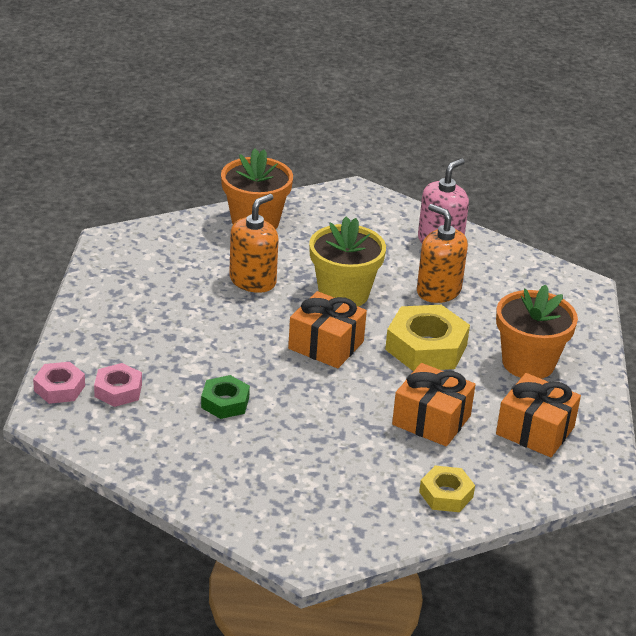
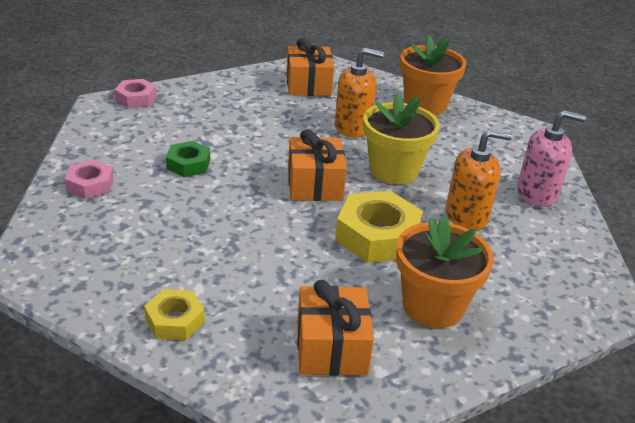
camera: 55 degrees right, 0 degrees up
pink nut [94,363,142,407] -> pink nut moved to [65,160,114,199]
orange gift [392,363,476,447] -> orange gift moved to [286,38,334,96]
orange soap dispenser [417,204,468,303] -> orange soap dispenser turned 75 degrees clockwise [446,129,512,230]

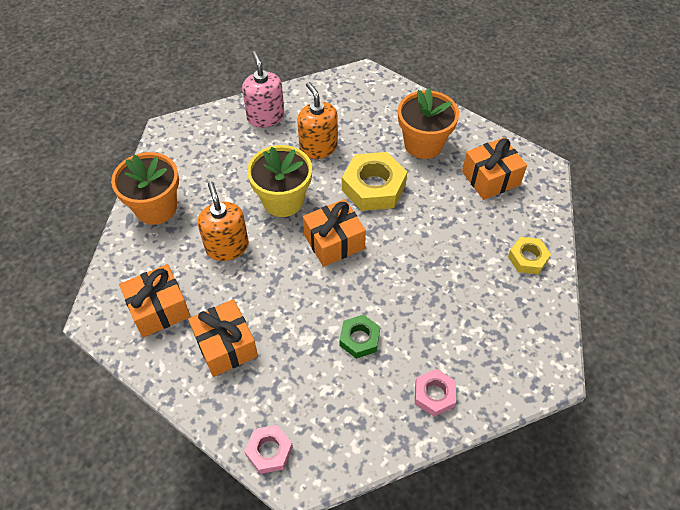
camera: 110 degrees left, 20 degrees up
none -> orange gift [188,299,258,377]

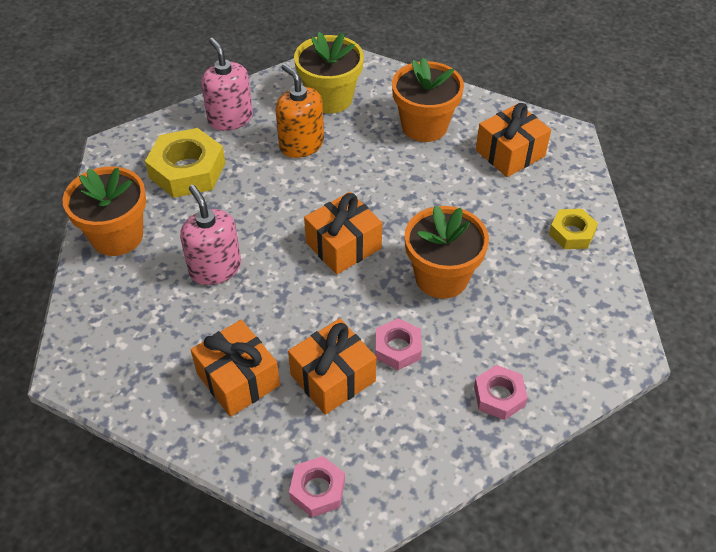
camera: 10 degrees left, 5 degrees down
orange gift [119,264,191,337] -> orange gift moved to [288,318,377,415]
orange soap dispenser [198,182,249,261] -> pink soap dispenser [180,185,241,285]
yellow flower pot [247,145,312,217] -> yellow flower pot moved to [294,32,364,114]
green nut [340,314,380,359] -> pink nut [376,318,422,370]
yellow nut [342,152,407,211] -> yellow nut moved to [145,128,225,198]
none -> orange flower pot [404,205,489,299]

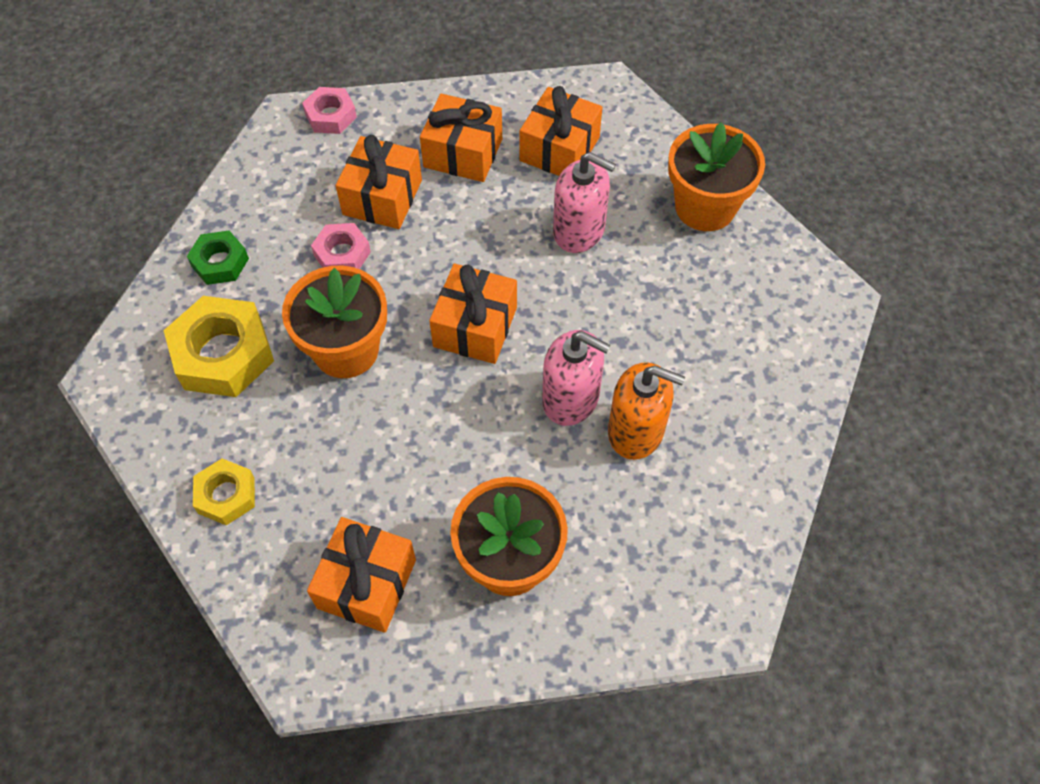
camera: 145 degrees right, 10 degrees up
yellow nut [145,128,225,198] -> yellow nut moved to [163,296,274,397]
pink soap dispenser [201,38,253,131] -> pink soap dispenser moved to [542,330,610,426]
yellow flower pot [294,32,364,114] -> none
pink nut [474,365,528,420] -> green nut [187,231,249,285]
none -> orange gift [520,86,602,176]

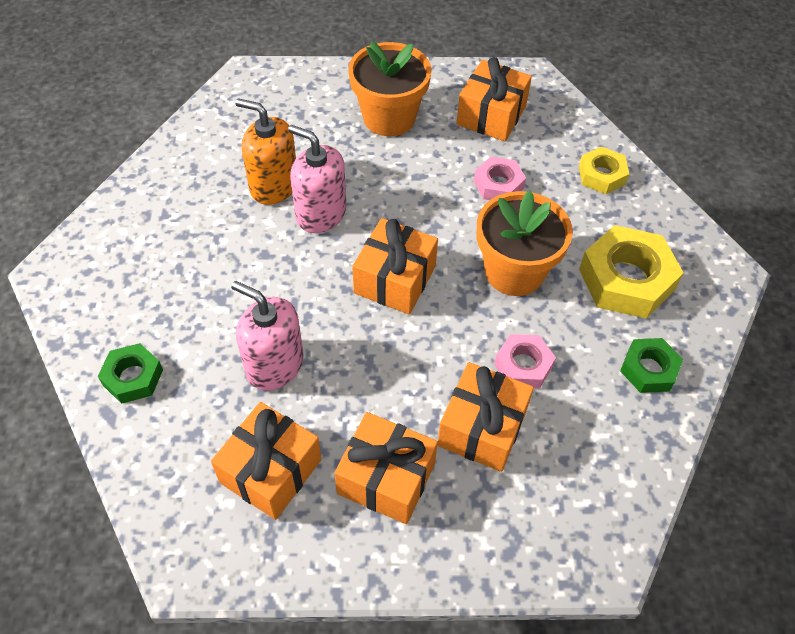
camera: 175 degrees left, 5 degrees down
pink nut [302,87,357,134] -> pink nut moved to [474,157,526,200]
orange flower pot [668,122,765,231] -> green nut [98,343,163,404]

